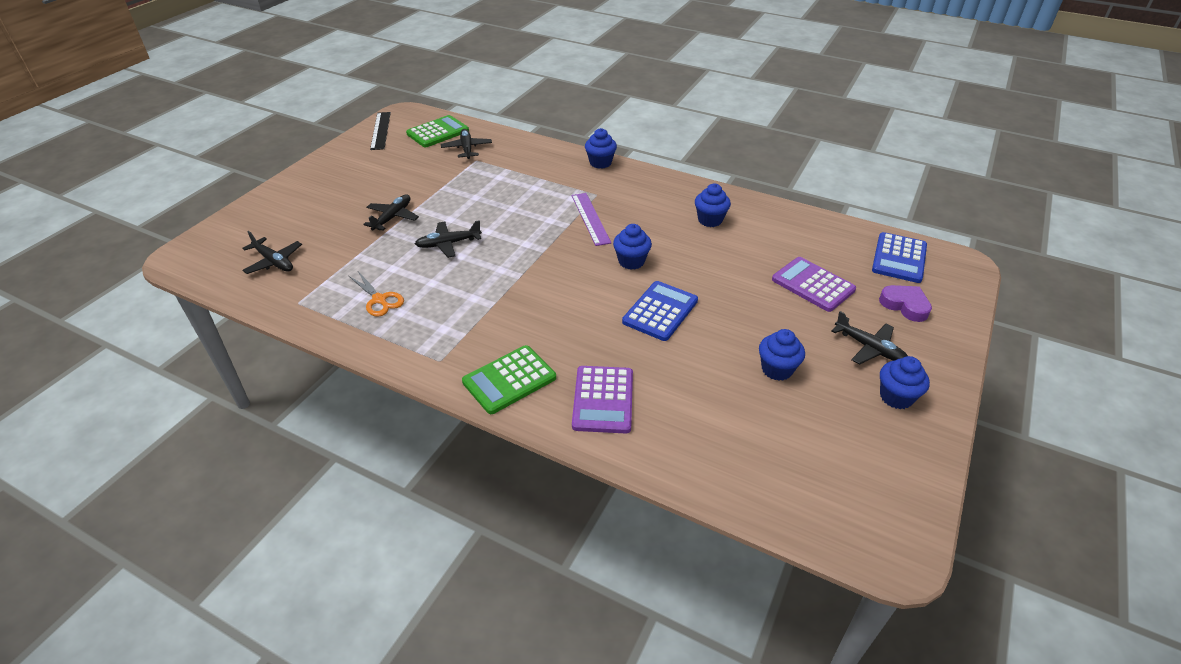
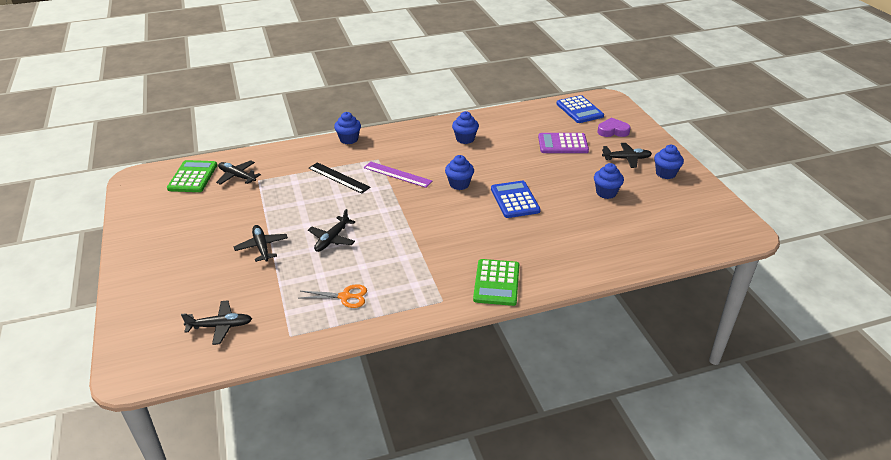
camera: 45 degrees left, 5 degrees down
black ruler [370,112,391,150] -> black ruler moved to [309,162,370,194]
purple calculator [572,366,633,434] -> none

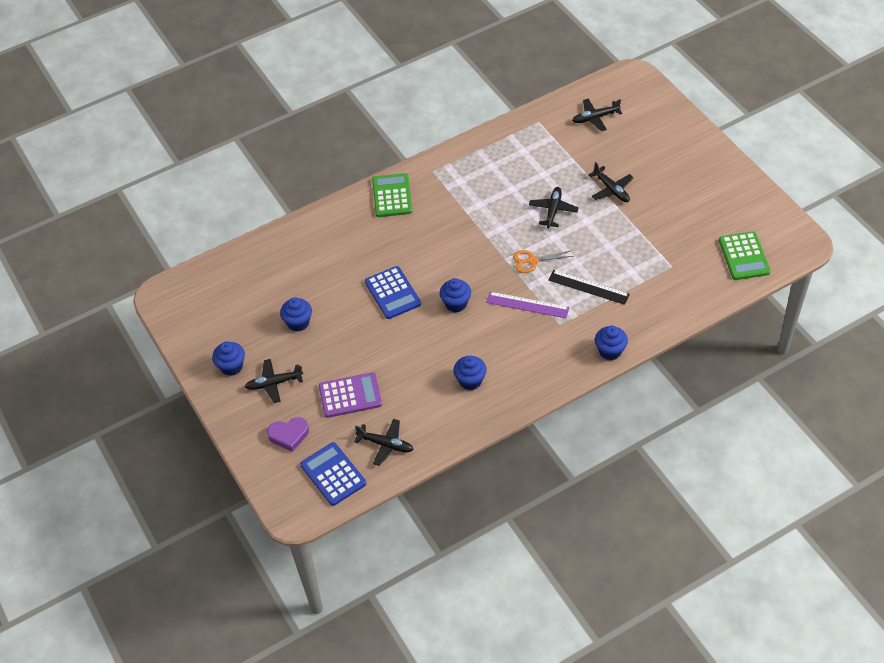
camera: 170 degrees right, 15 degrees up
black plane [216,160,261,185] -> black plane moved to [354,419,414,466]
orange scissors [300,284,367,308] -> orange scissors moved to [513,250,573,273]

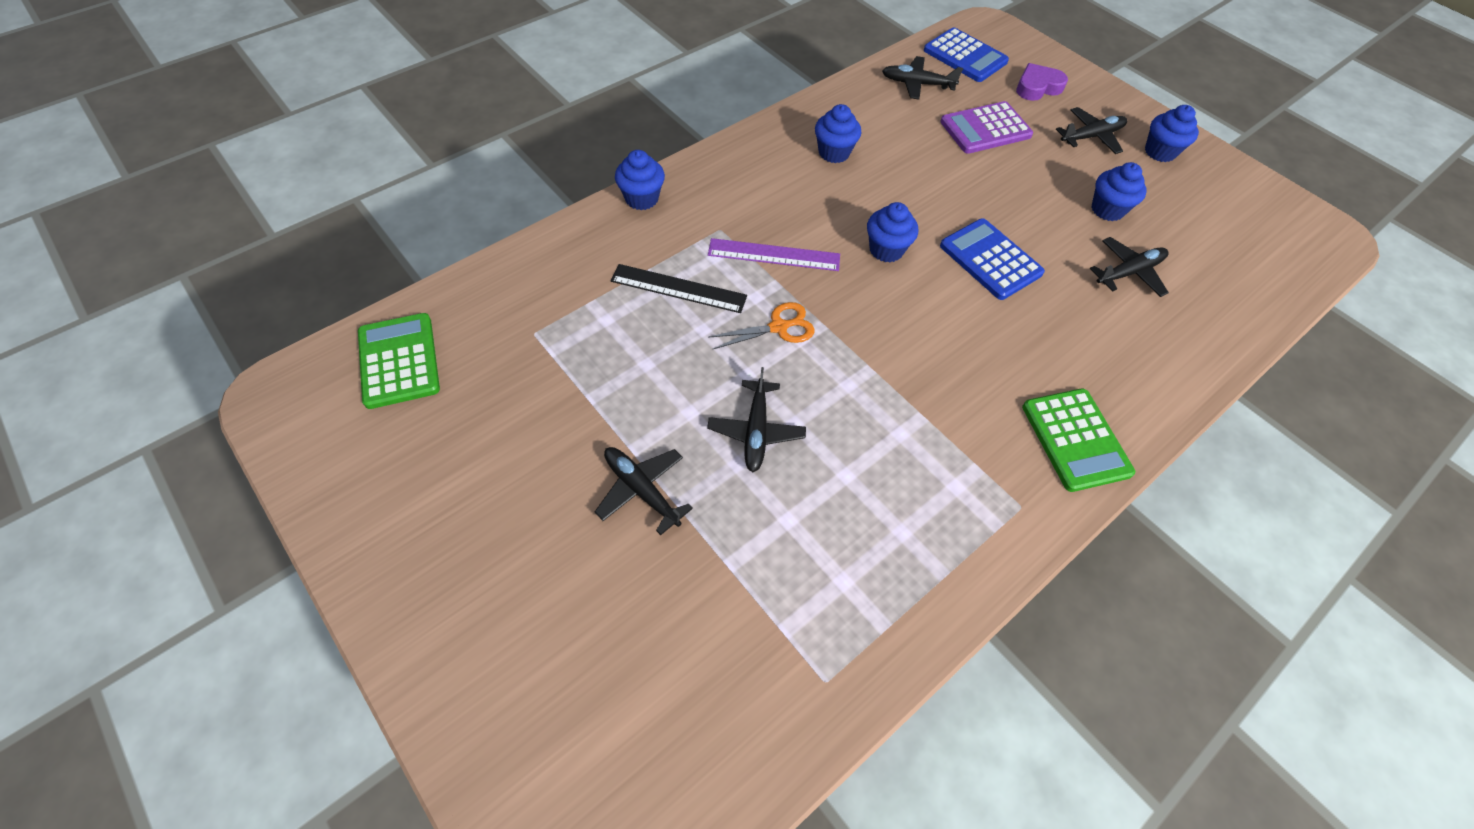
camera: 165 degrees right, 5 degrees up
black plane [572,99,622,131] -> black plane moved to [1090,237,1169,297]

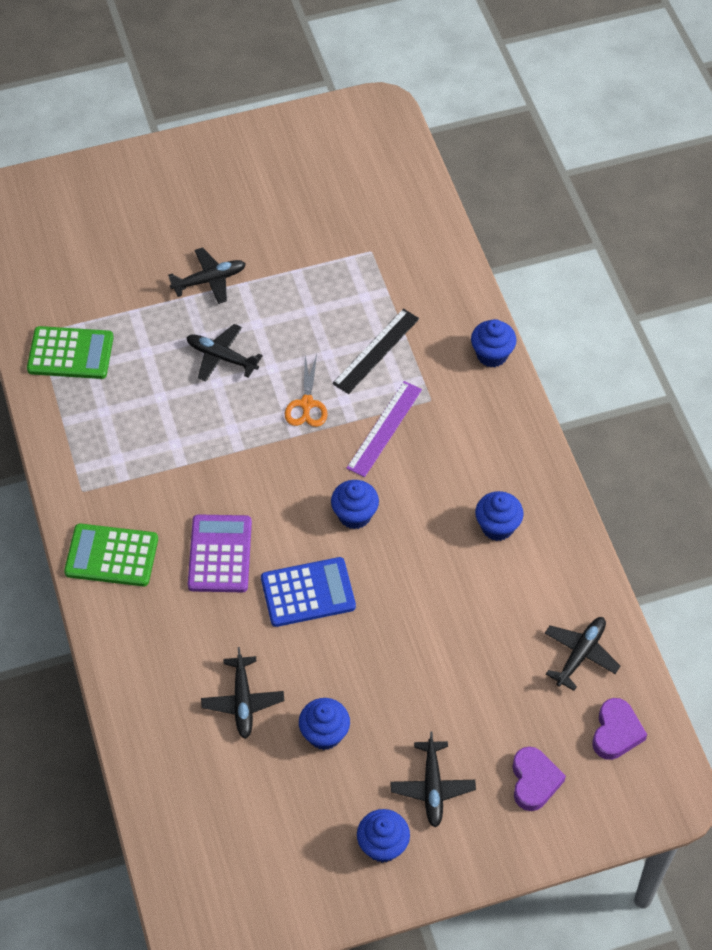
camera: 115 degrees right, 0 degrees up
green calculator [358,313,440,409] -> green calculator moved to [27,326,114,379]
blue calculator [924,27,1009,82] -> purple heart [592,698,647,760]
purple calculator [940,101,1033,154] -> purple calculator moved to [188,514,252,592]

